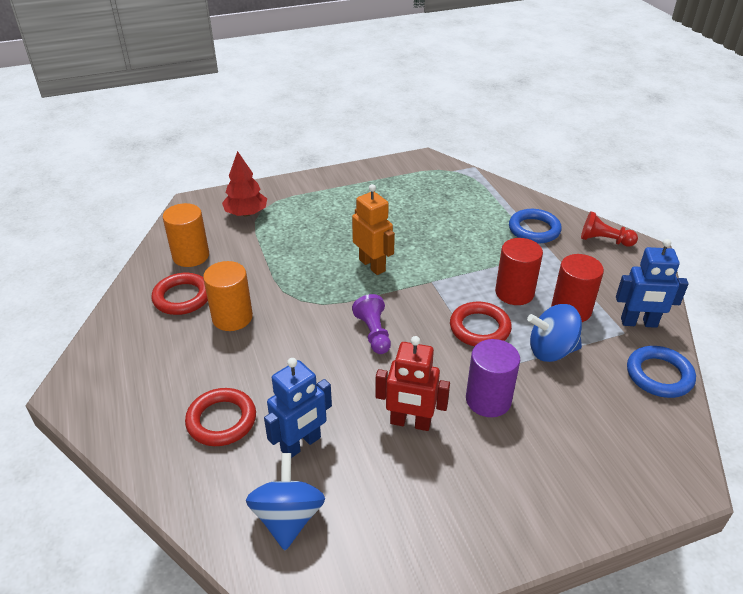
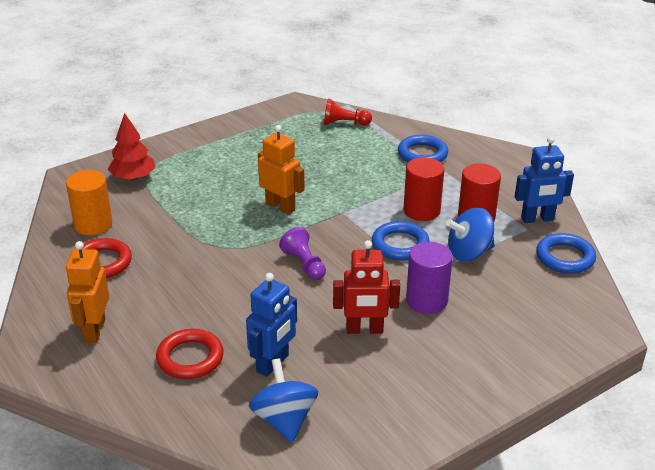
camera: 15 degrees left, 5 degrees down
orange cylinder [203,261,253,331] -> none
red ring [450,302,512,346] -> blue ring [372,221,430,261]
red pawn [581,211,638,247] -> red pawn moved to [324,99,372,126]
none -> orange robot [66,241,109,343]

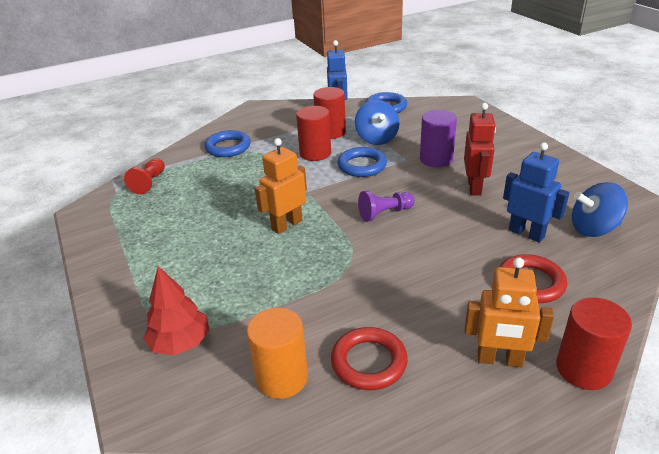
camera: 80 degrees left, 0 degrees up
none -> red cylinder [556,297,632,390]

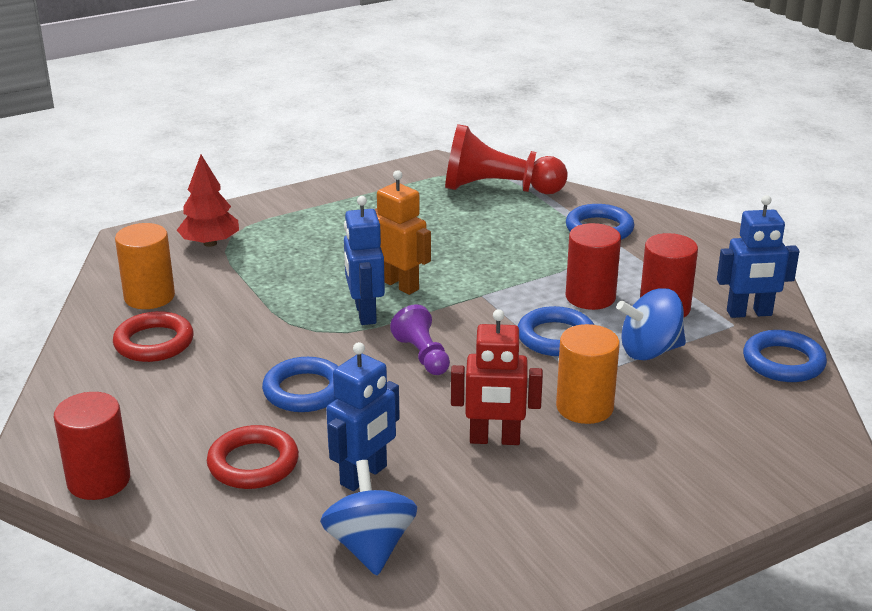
camera: 85 degrees right, 5 degrees down
red pawn [124,158,165,195] -> red pawn [445,124,567,194], size x1.86
purple cylinder [420,110,457,167] -> orange cylinder [556,324,620,424]
orange robot [465,257,554,367] -> none
none -> blue ring [262,357,338,412]
none -> blue robot [344,196,385,325]

